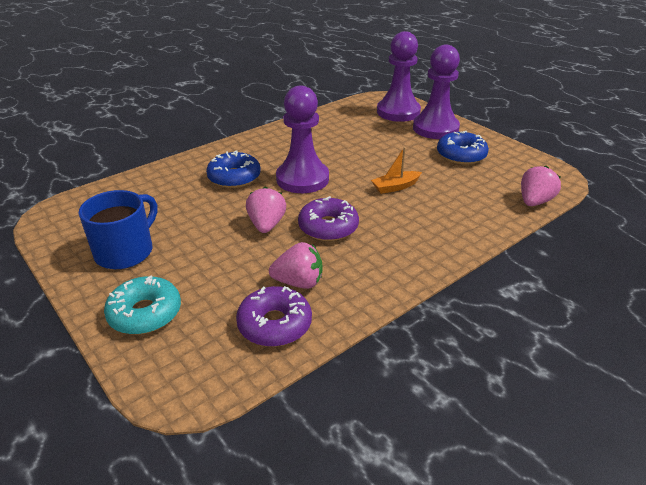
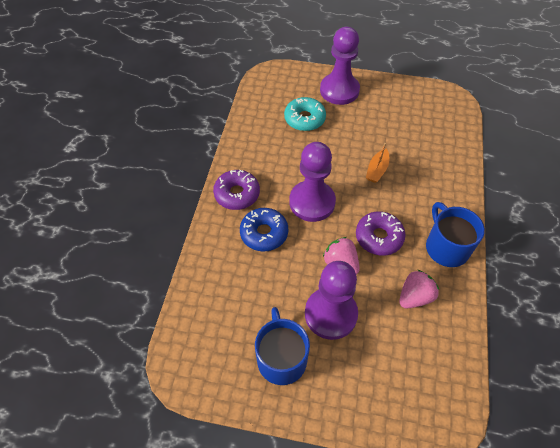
camera: 40 degrees left, 20 degrees up
turquoise donut [104,276,181,334] -> turquoise donut moved to [284,97,326,131]
purple donut [236,286,312,347] -> purple donut moved to [213,170,260,210]
purple pawn [377,31,421,122] -> purple pawn moved to [305,261,358,340]
blue donut [437,131,489,165] -> none
pink strawberry [521,166,561,206] -> none
none -> blue mug [426,202,485,267]

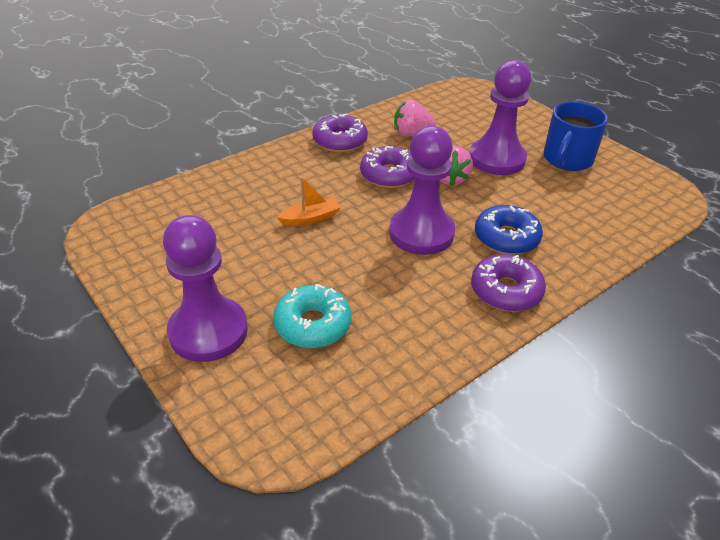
camera: 140 degrees left, 15 degrees down
blue mug [426,202,485,267] -> purple donut [312,114,368,152]

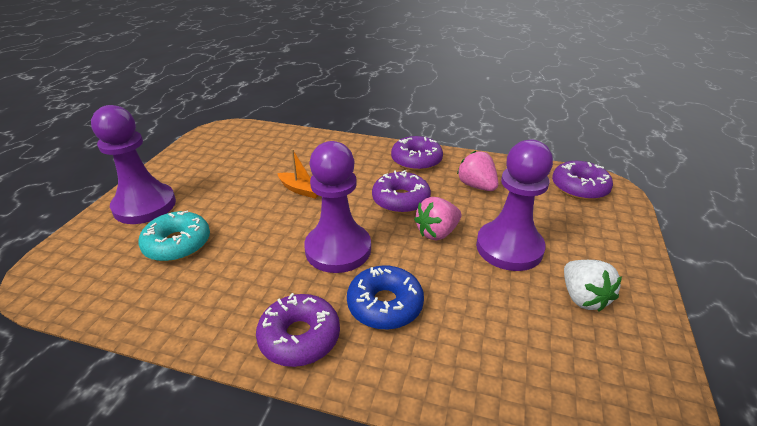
camera: 55 degrees right, 5 degrees down
blue mug [544,102,608,171] -> white strawberry [564,260,622,312]
none -> purple donut [552,161,613,200]

